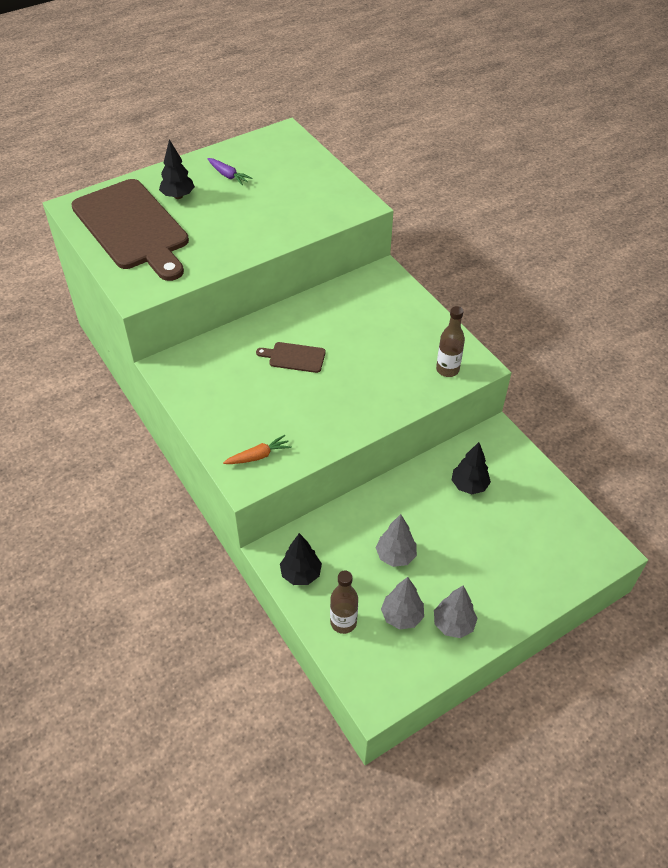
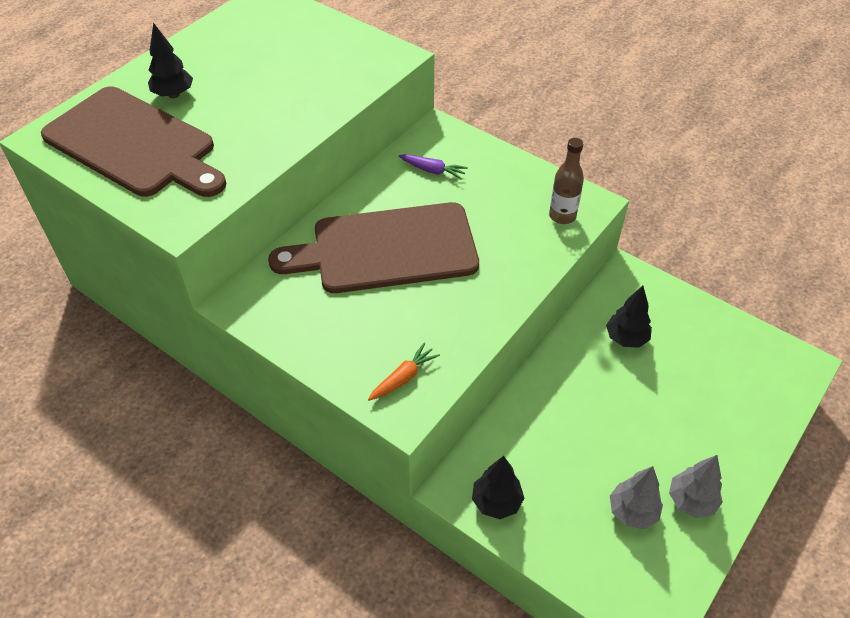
camera: 20 degrees left, 0 degrees up
purple carrot [208,158,253,185] -> purple carrot moved to [399,154,468,180]
brown cutting board [256,342,326,373] -> brown cutting board [268,202,479,293], size x2.43
brown bottle [330,570,358,634] -> none
grey tree [376,514,417,567] -> none

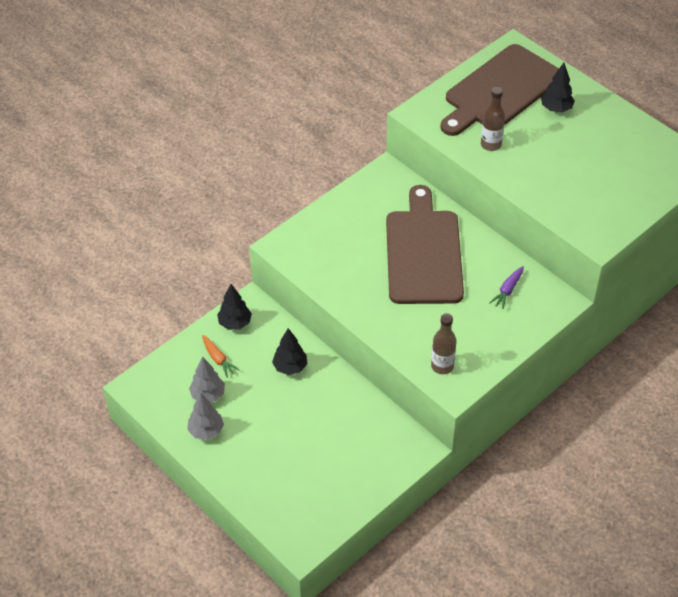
camera: 100 degrees right, 0 degrees up
orange carrot [368,343,440,401] -> orange carrot moved to [202,335,240,378]
black tree [606,286,652,348] -> black tree moved to [272,328,308,375]
none -> brown bottle [481,87,505,151]

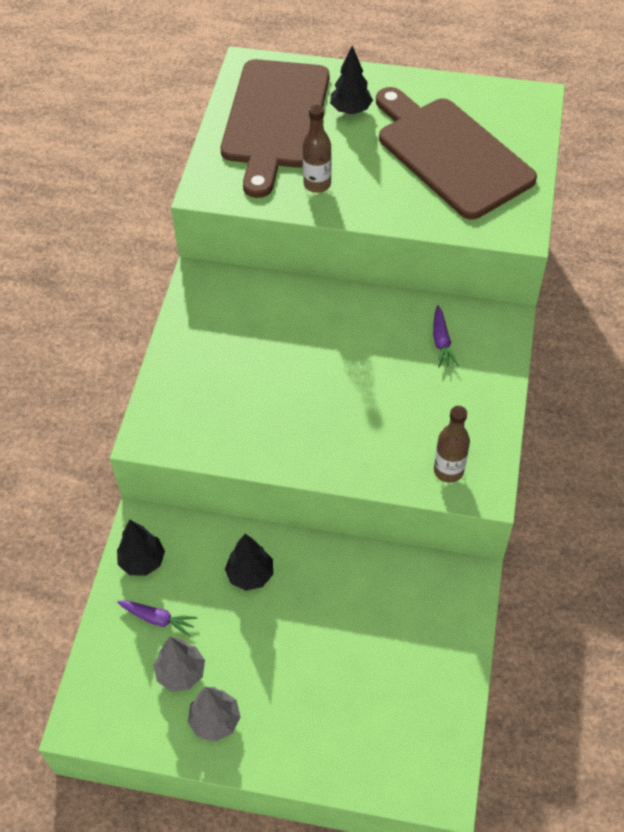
camera: 35 degrees left, 5 degrees up
orange carrot [202,335,240,378] -> purple carrot [117,600,197,637]
brown cutting board [386,185,464,304] -> brown cutting board moved to [376,87,537,219]

